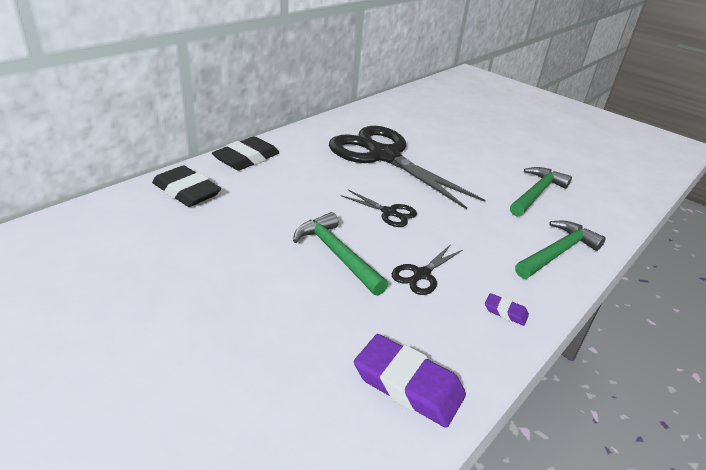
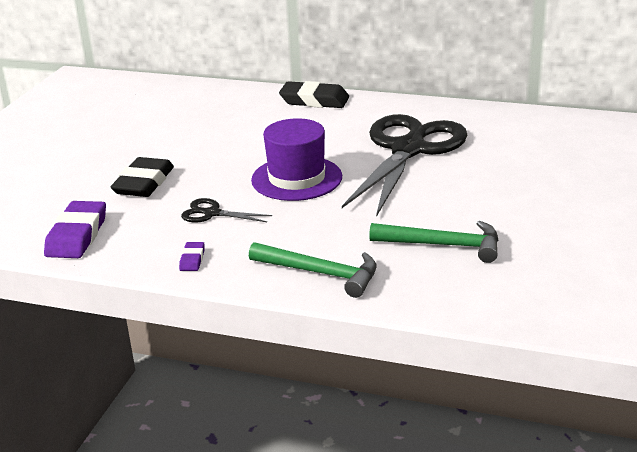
camera: 70 degrees right, 5 degrees down
black eraser [152,165,221,207] -> black eraser moved to [110,157,174,197]
green hammer [293,212,388,296] -> none
black scissors [340,189,417,227] -> purple hat [251,118,342,201]

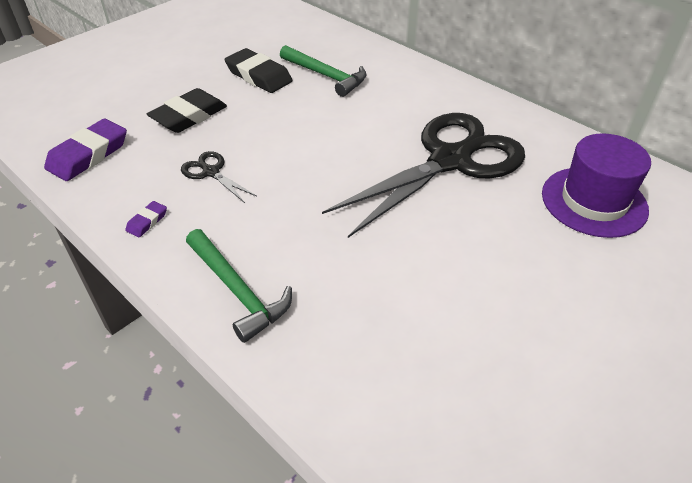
camera: 25 degrees right, 15 degrees up
purple hat [251,118,342,201] -> purple hat moved to [542,133,651,238]
black eraser [279,81,349,108] -> black eraser moved to [224,48,293,93]
green hammer [369,221,498,263] -> green hammer moved to [280,45,366,97]

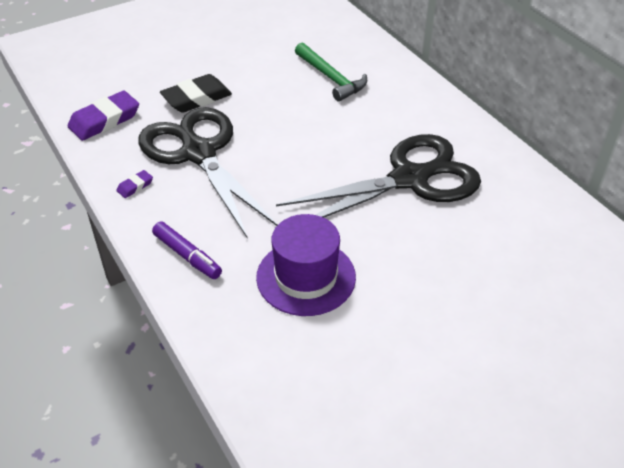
camera: 15 degrees right, 0 degrees up
black scissors [181,151,256,203] -> black scissors [138,107,278,239], size x2.48
green hammer [186,229,292,343] -> purple marker [152,222,222,279]
black eraser [224,48,293,93] -> none
purple hat [542,133,651,238] -> purple hat moved to [256,214,356,316]

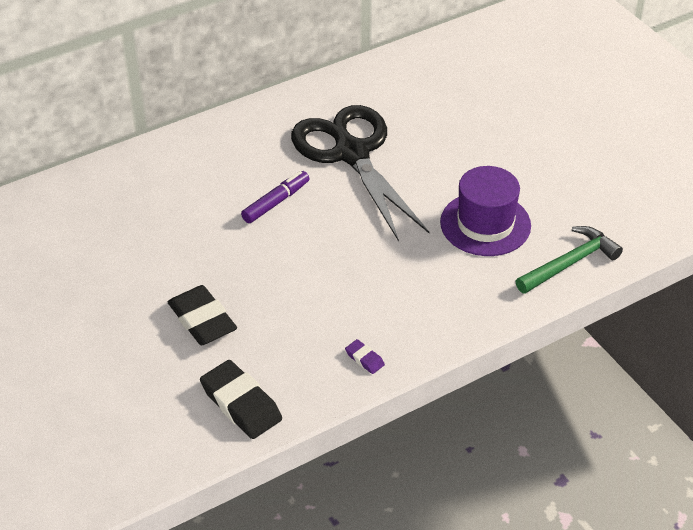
camera: 90 degrees left, 0 degrees up
purple eraser [68,91,139,141] -> black eraser [200,360,282,439]
black scissors [138,107,278,239] -> none
purple marker [152,222,222,279] -> purple marker moved to [241,171,309,223]
green hammer [295,43,367,102] -> green hammer moved to [515,226,623,294]

